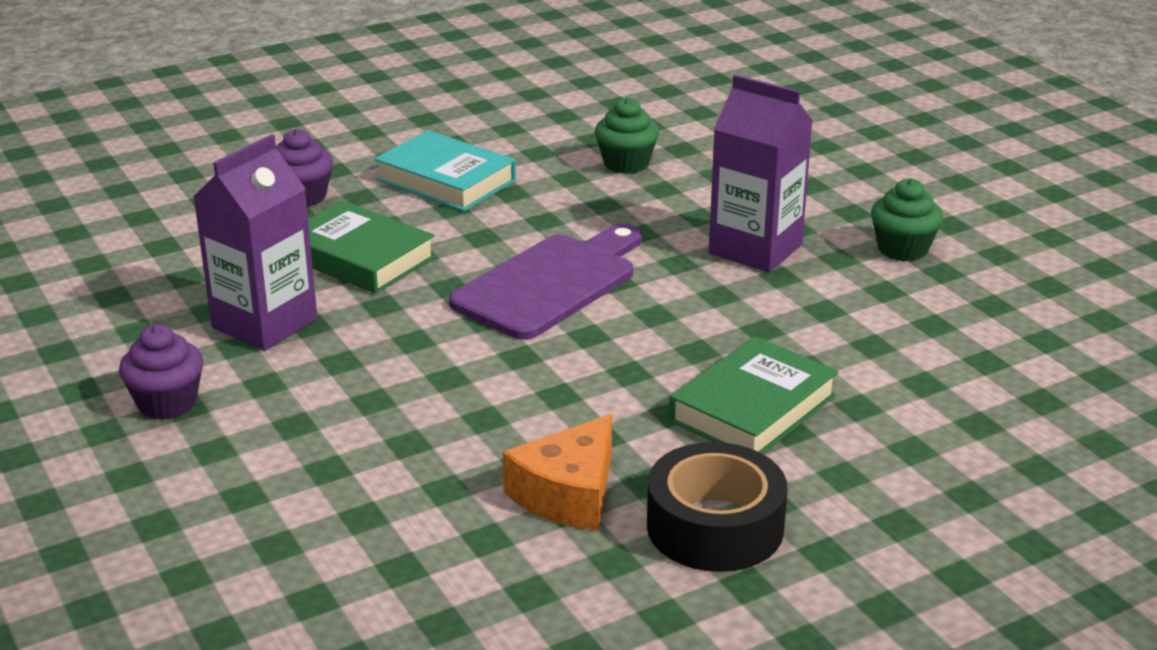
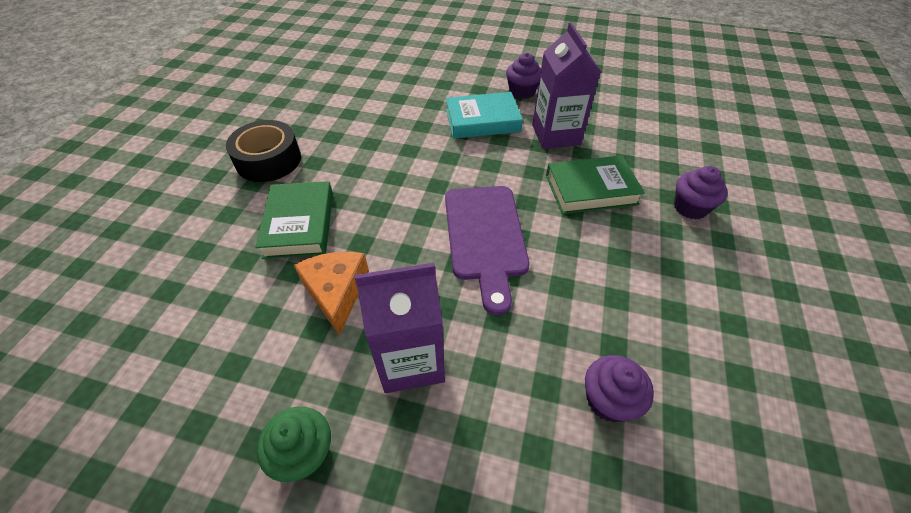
camera: 135 degrees right, 20 degrees up
turquoise book [374,130,516,211] -> turquoise book moved to [446,92,523,139]
orange cheese [503,414,612,531] -> orange cheese moved to [294,252,369,336]
green cupcake [595,97,659,174] -> purple cupcake [585,355,654,423]

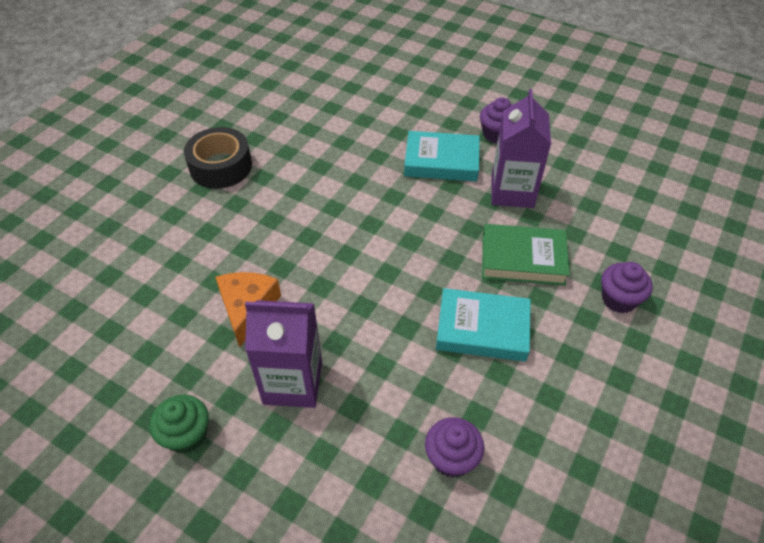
camera: 15 degrees right, 0 degrees up
green book [255,181,333,259] -> none
purple cutting board [445,186,529,315] -> none
none -> turquoise book [436,288,531,362]

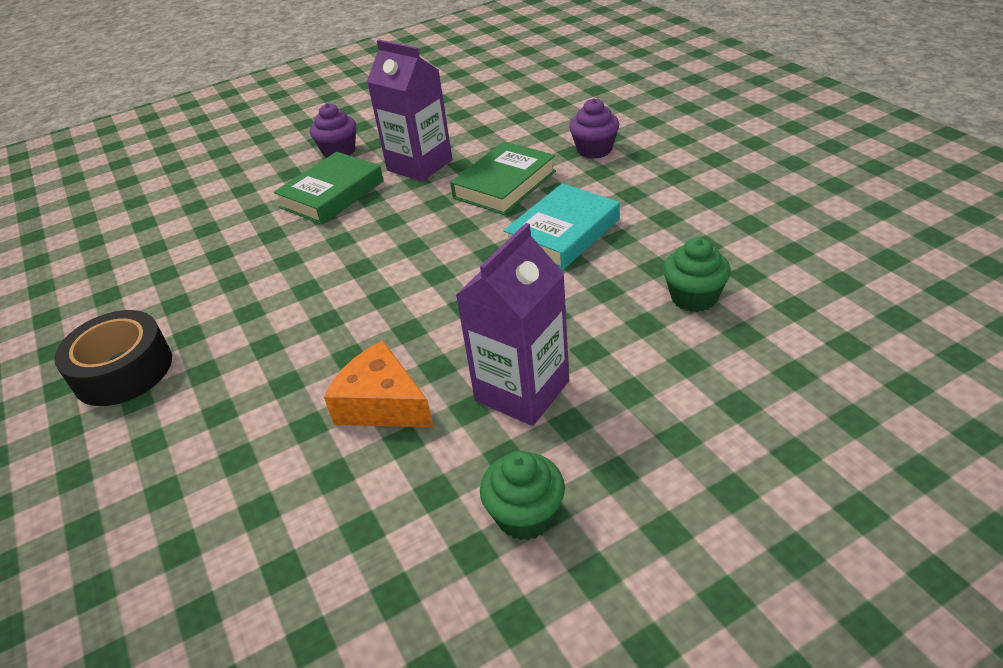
camera: 55 degrees left, 10 degrees down
turquoise book [404,131,480,182] -> green book [274,152,384,224]
purple cupcake [425,417,484,478] -> green cupcake [663,237,731,312]

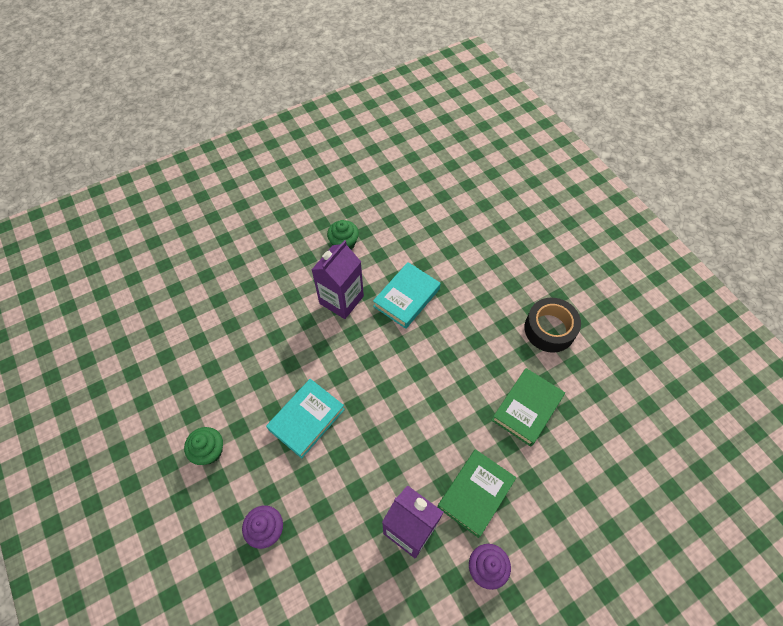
camera: 175 degrees right, 20 degrees up
orange cheese [324,341,434,427] -> turquoise book [373,262,441,329]
green book [450,141,556,215] -> green book moved to [492,368,565,447]
green cupcake [663,237,731,312] -> green cupcake moved to [184,427,223,465]

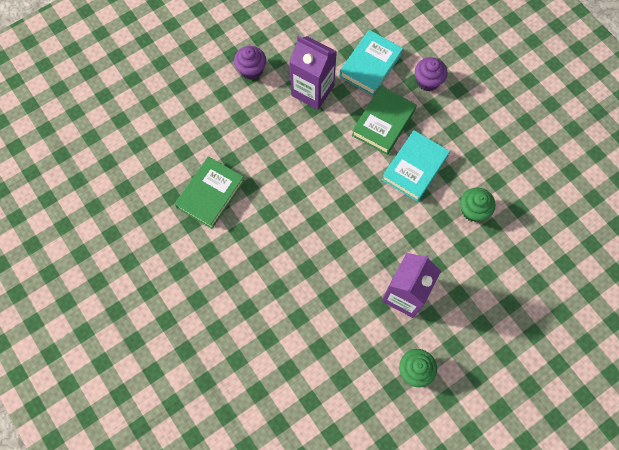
camera: 175 degrees right, 10 degrees up
green cupcake [184,427,223,465] -> green cupcake moved to [460,188,495,222]
turquoise book [373,262,441,329] -> turquoise book moved to [339,30,403,96]
green book [437,449,516,538] -> green book moved to [352,86,417,155]
black tape [524,298,581,353] -> none

